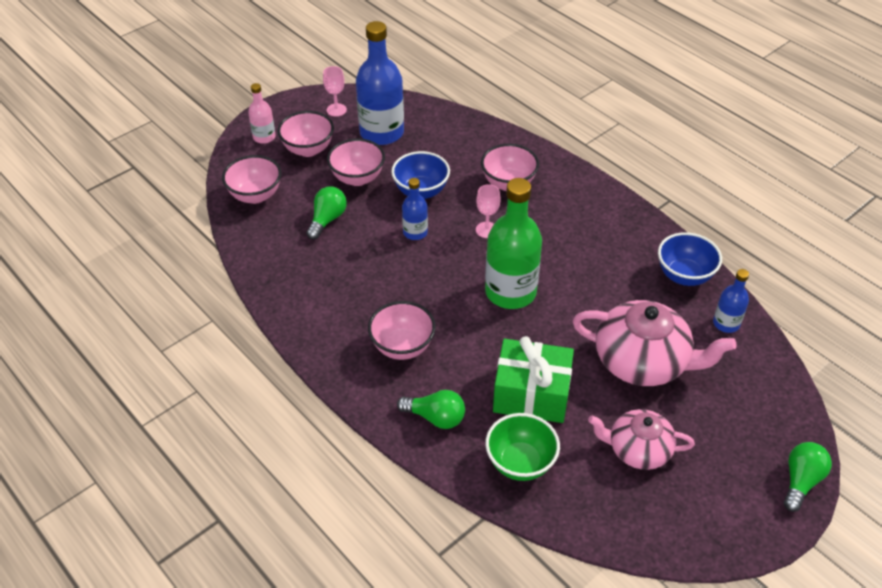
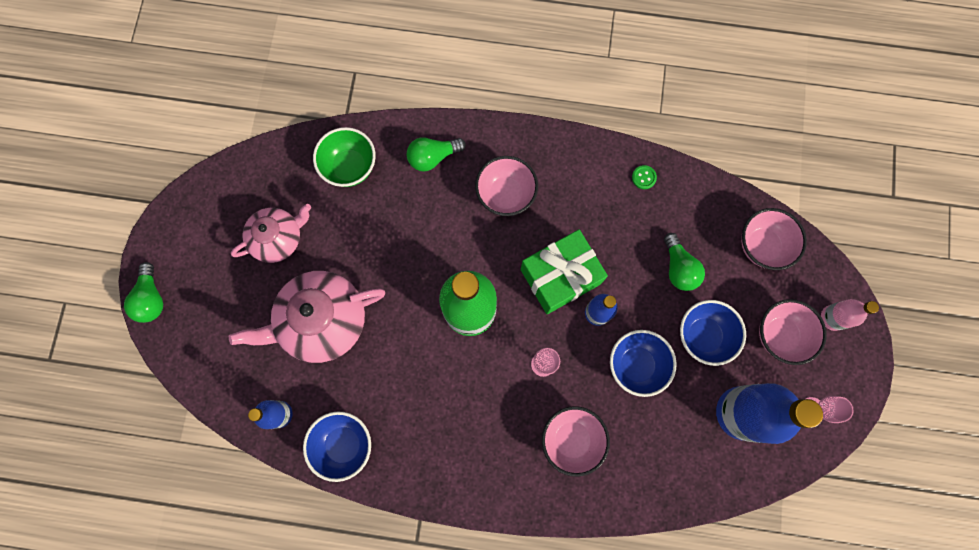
camera: 140 degrees right, 30 degrees up
pink bowl [327,138,385,186] -> blue bowl [680,300,746,366]
green gift [493,336,574,423] -> green gift moved to [521,229,608,314]
none -> green button [632,165,657,189]

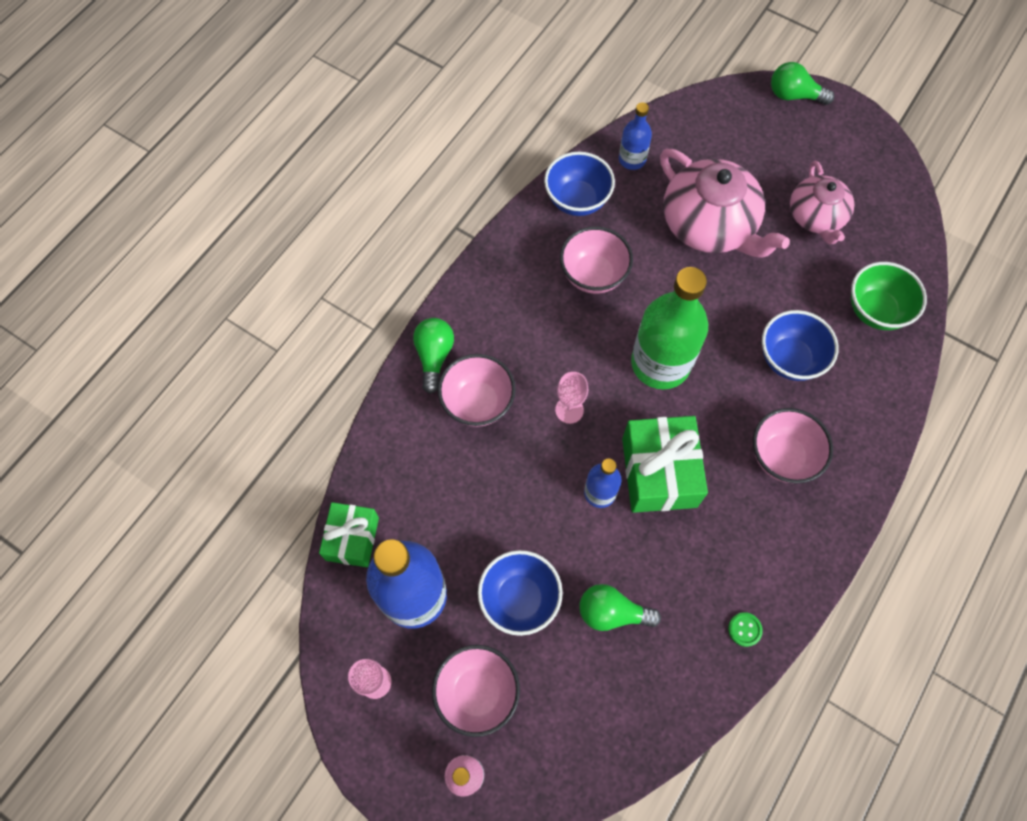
camera: 115 degrees right, 10 degrees down
pink teapot [229,271,385,363] -> pink teapot turned 135 degrees clockwise [660,149,790,258]
green light bulb [407,137,466,172] -> green light bulb moved to [413,318,454,394]
blue bowl [610,330,677,397] -> blue bowl moved to [762,310,839,381]
pink bowl [741,208,807,270] -> pink bowl moved to [560,226,633,294]
none -> green gift [319,502,379,567]

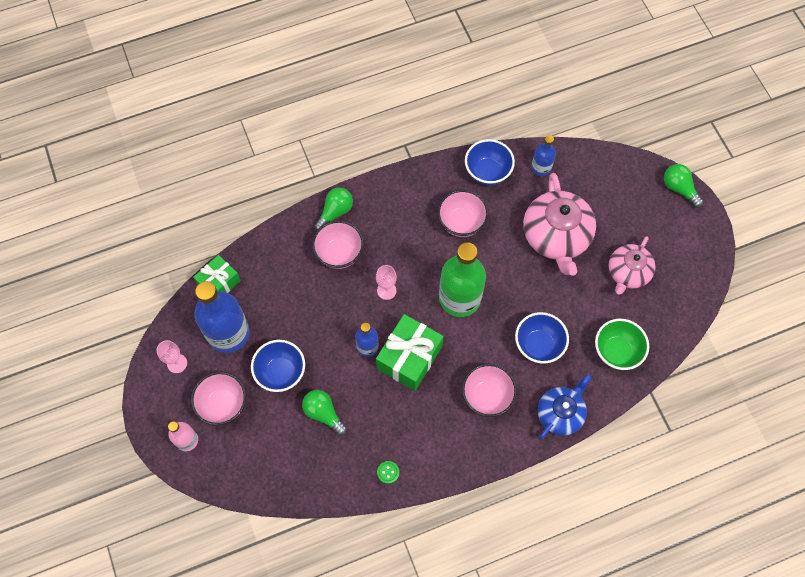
camera: 35 degrees right, 0 degrees up
none -> blue teapot [538,374,592,440]

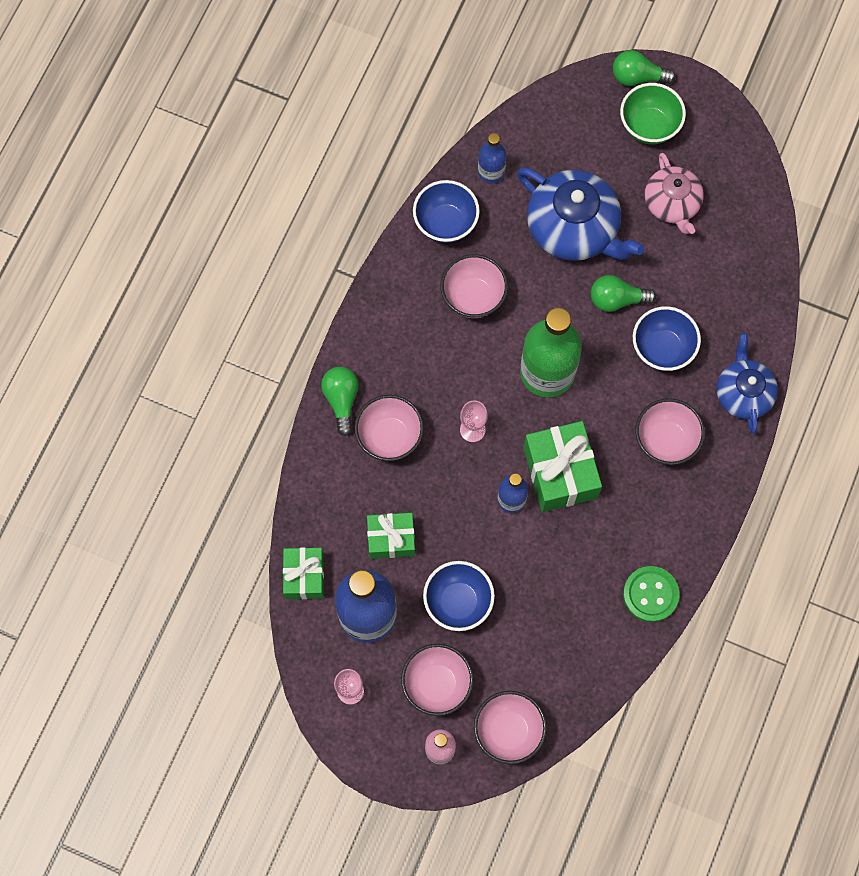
camera: 45 degrees left, 5 degrees up
green light bulb [302,390,347,436] -> green light bulb moved to [591,275,656,312]
green button [377,461,399,484] -> green button [623,566,680,622], size x1.97
pink teapot [523,173,596,276] -> blue teapot [517,167,644,261]
green bowl [595,319,649,370] -> green bowl moved to [620,83,686,144]
none -> green gift [367,513,415,559]
none -> pink bowl [474,691,547,764]

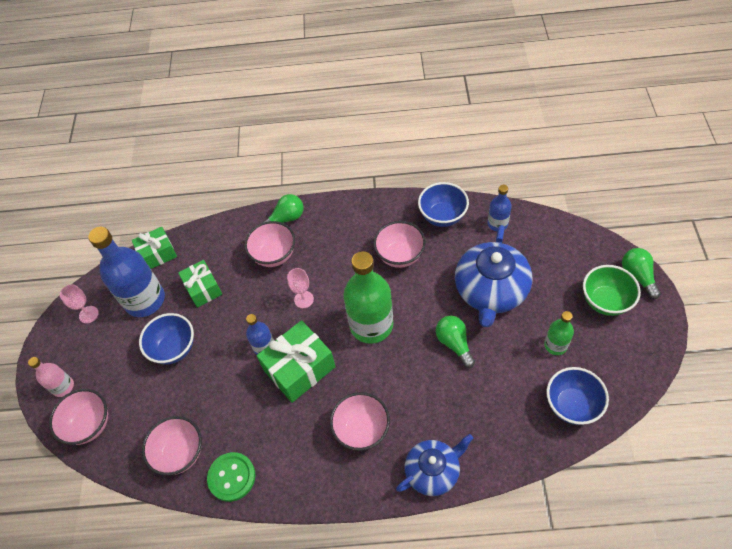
camera: 70 degrees right, 15 degrees down
pink bowl [401,644,473,716] -> pink bowl moved to [142,416,202,476]
blue bowl [633,306,701,371] -> blue bowl moved to [547,367,609,425]
pink teapot [645,153,704,234] -> green bottle [544,311,574,355]

